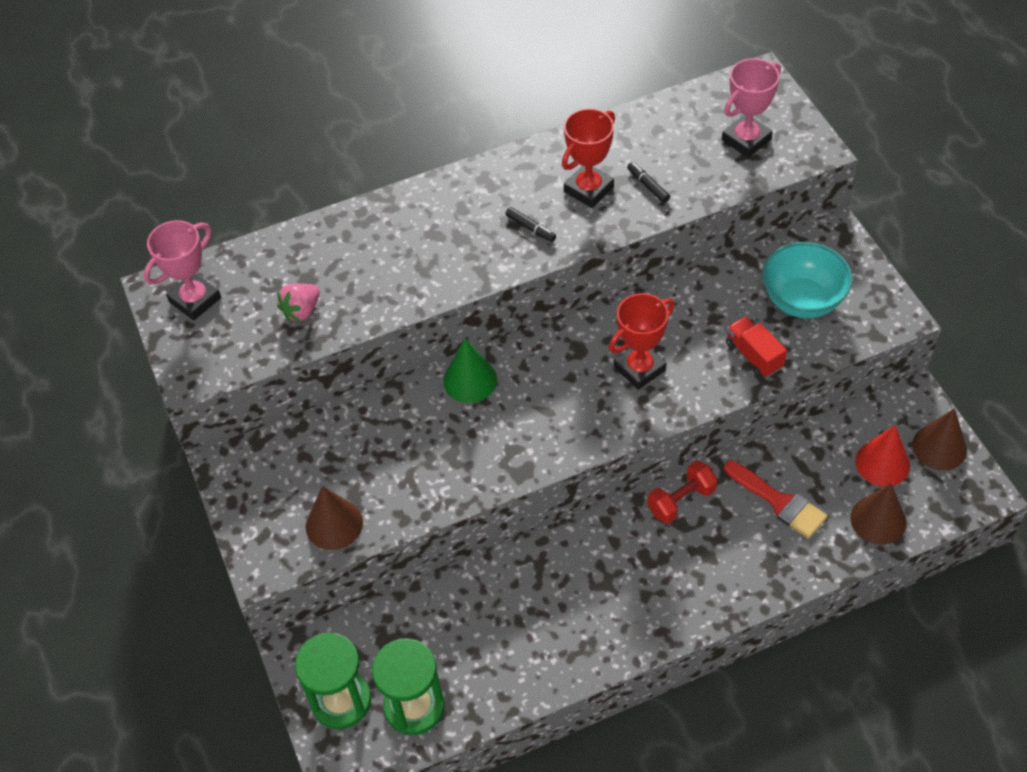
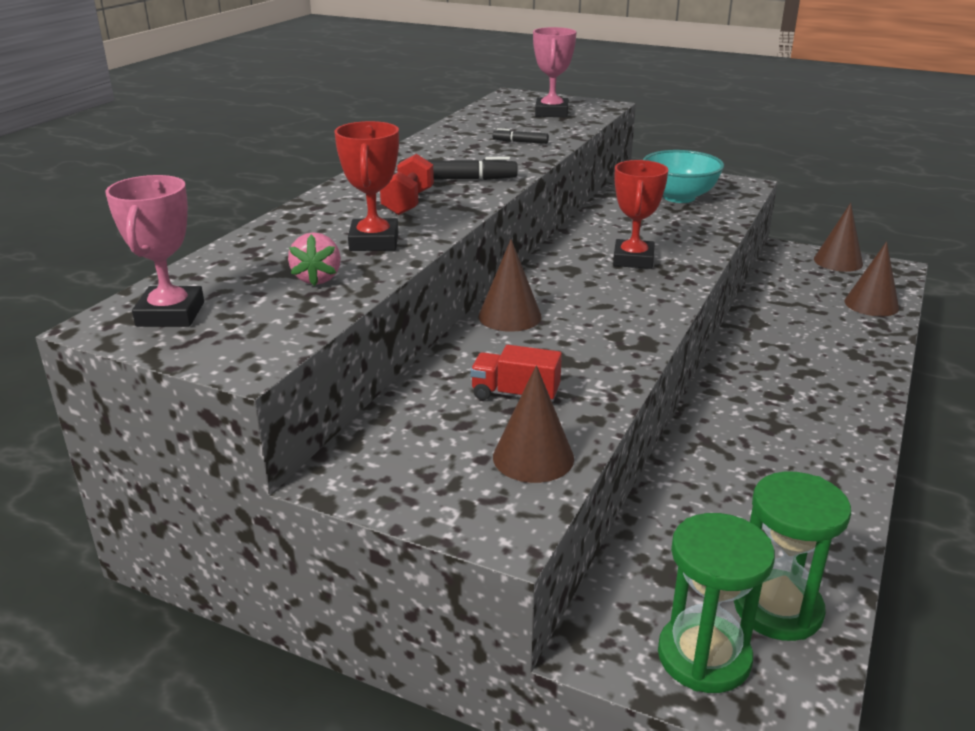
camera: 45 degrees left, 25 degrees down
green cone [443,338,497,403] -> brown cone [478,239,542,332]
black marker [506,207,556,242] -> black marker [429,157,518,180], size x1.66
red trophy [562,108,615,208] -> red trophy moved to [334,121,399,251]
red dumbbell [647,460,717,524] -> red dumbbell moved to [380,154,434,215]
red brush [724,460,827,539] -> none
red truck [726,316,787,377] -> red truck moved to [470,345,562,402]
red cone [855,425,910,487] -> none

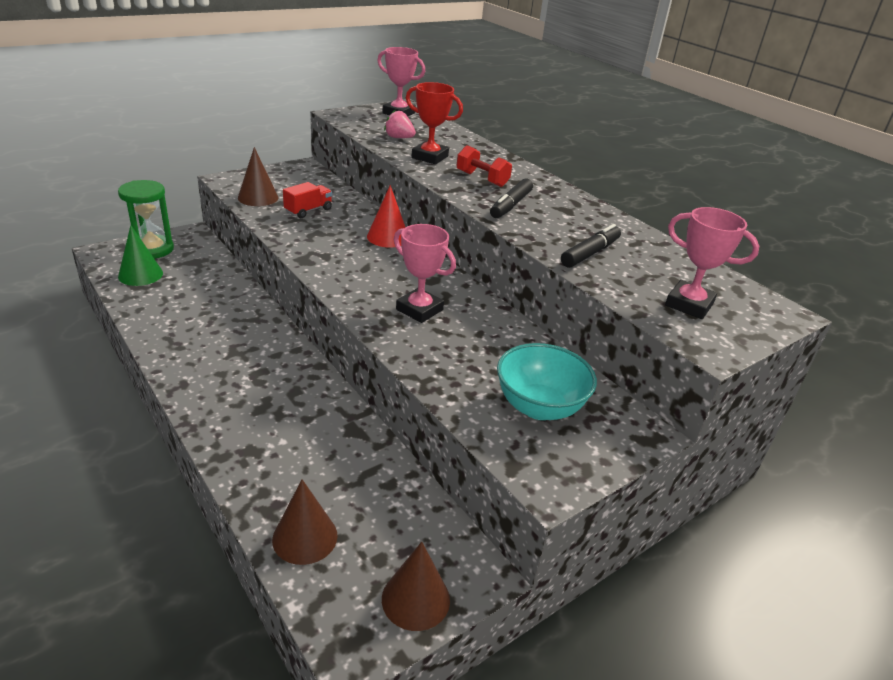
camera: 115 degrees right, 5 degrees up
brown cone [478,239,542,332] -> red cone [367,185,406,248]
black marker [492,128,549,144] -> black marker [561,224,621,268], size x1.66
red trophy [613,160,668,269] -> pink trophy [394,224,456,323]
green hourglass [734,472,851,641] -> green cone [118,225,163,286]

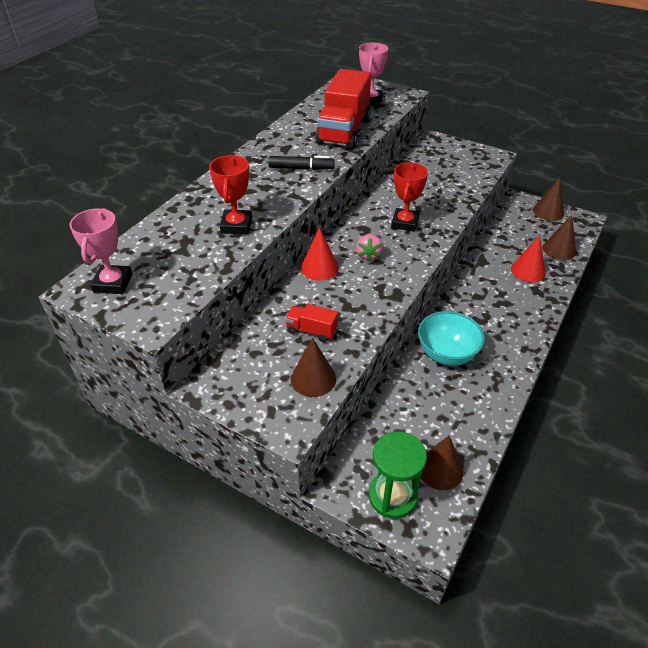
camera: 110 degrees left, 10 degrees up
green cone [118,225,163,286] -> brown cone [421,435,463,490]
pink strawberry [384,109,416,138] -> pink strawberry moved to [356,234,383,261]
pink trophy [394,224,456,323] -> red trophy [391,162,428,232]
red dumbbell [457,145,512,187] -> none
turquoise bowl [497,343,597,420] -> turquoise bowl moved to [418,311,485,366]
black marker [561,224,621,268] -> red truck [316,69,371,149]
none -> red cone [511,235,546,282]

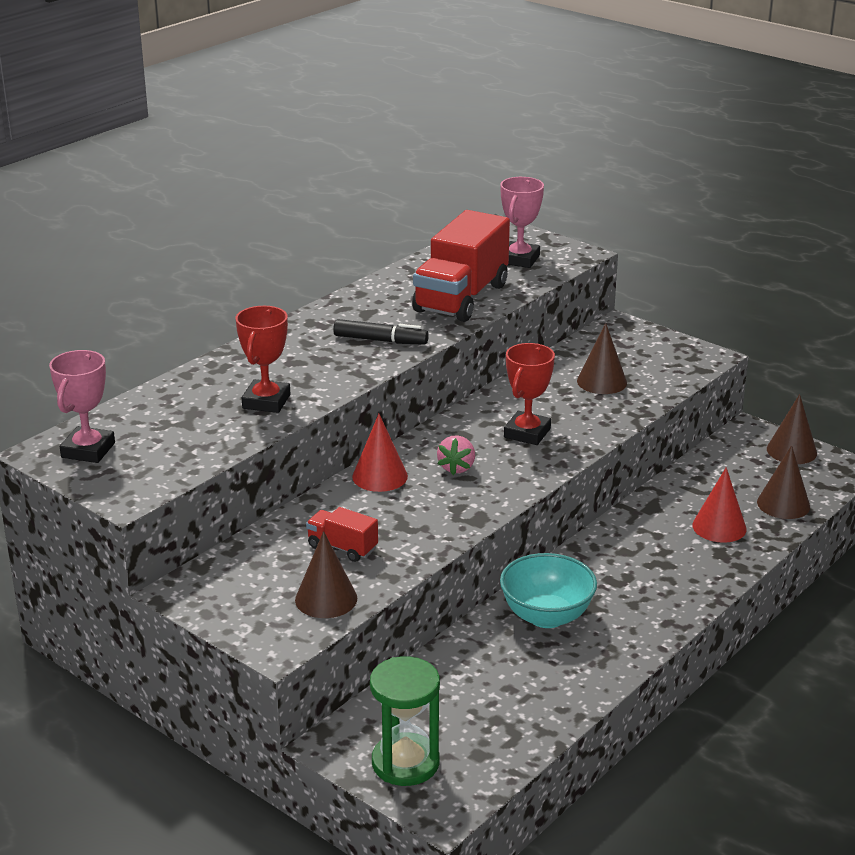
camera: 10 degrees right, 15 degrees down
brown cone [421,435,463,490] -> brown cone moved to [577,323,627,394]

